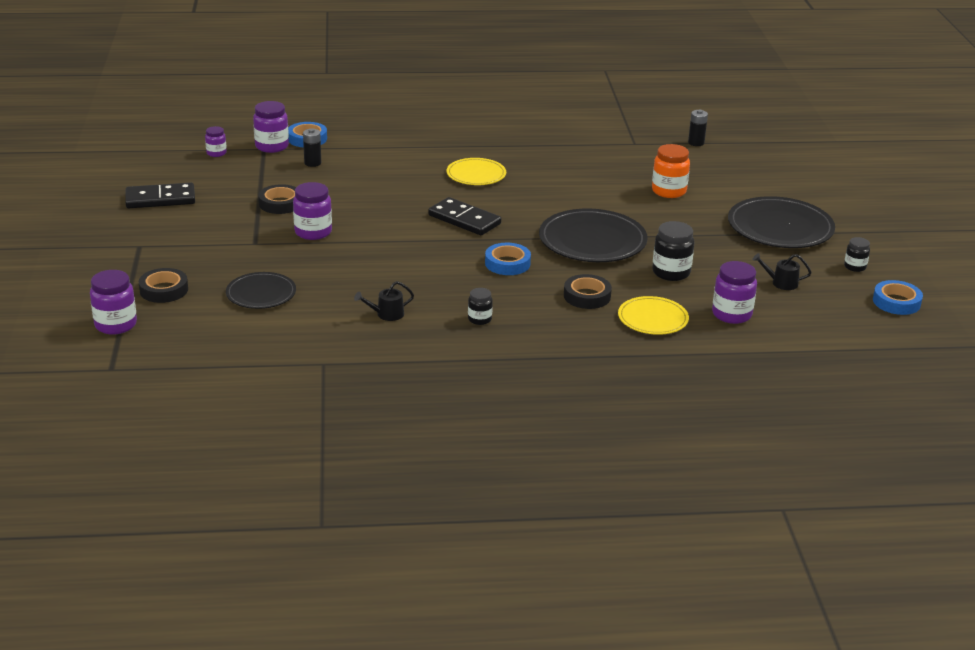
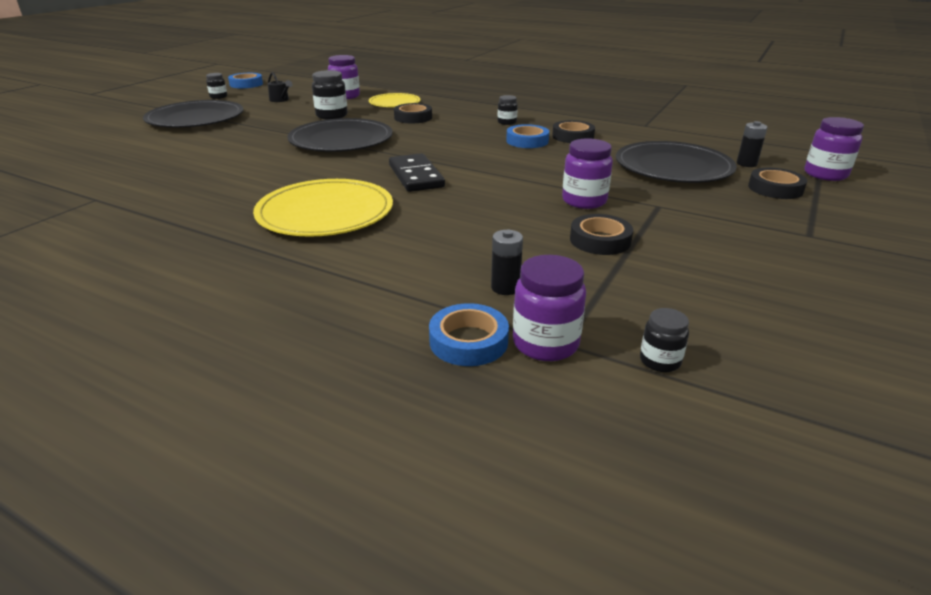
camera: 145 degrees left, 0 degrees up
black domino [125,183,195,208] -> none
purple jar [205,126,227,157] -> black jar [640,308,689,372]
black plate [226,272,296,309] -> black plate [616,141,737,183], size x1.67
black watering can [354,281,414,321] -> black tape [552,120,595,143]
yellow plate [447,158,506,185] -> yellow plate [253,179,393,237], size x1.67
blue tape [485,243,531,275] -> blue tape moved to [506,124,549,148]
orange jar [652,144,690,198] -> none
black battery [688,110,708,146] -> black battery moved to [737,121,767,167]

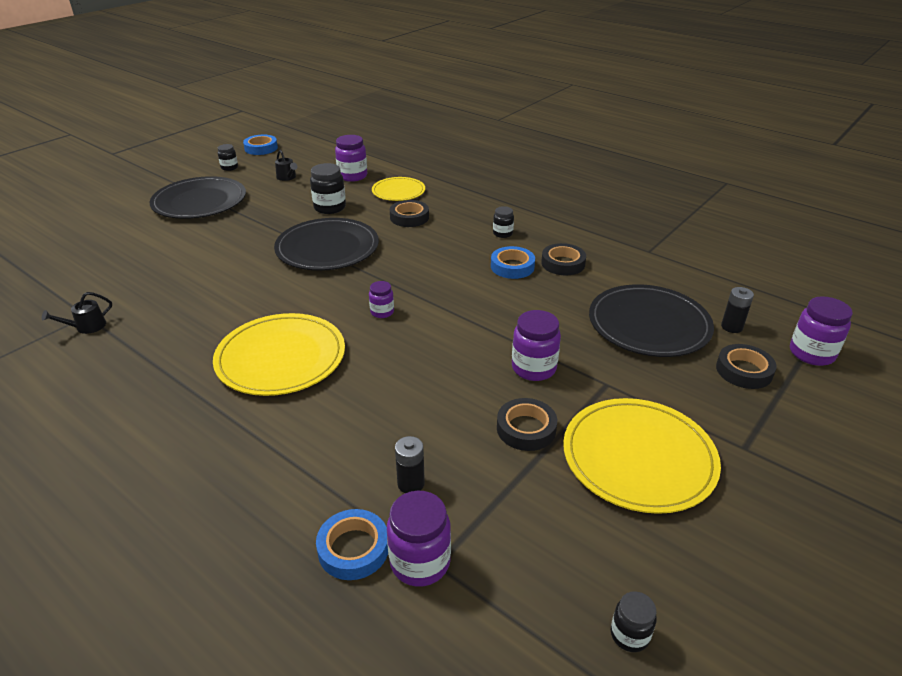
camera: 10 degrees right, 5 degrees up
black domino [389,153,445,192] -> purple jar [369,281,394,318]
black jar [640,308,689,372] -> black jar moved to [611,591,657,652]
none -> black watering can [42,292,112,334]
none -> yellow plate [563,398,721,514]

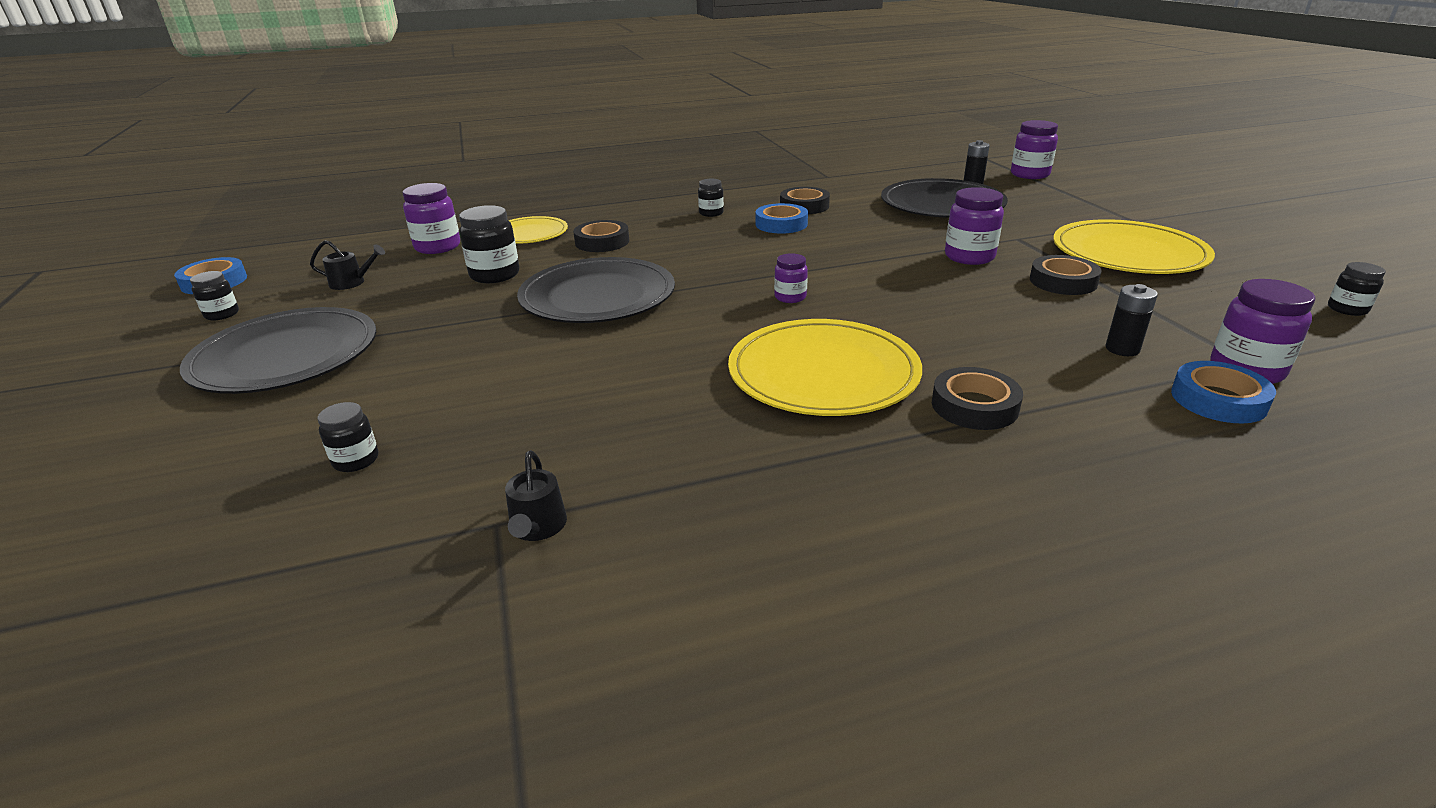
camera: 55 degrees left, 5 degrees down
black tape [716,344,777,389] -> black tape moved to [932,367,1023,430]
none -> black jar [318,402,378,472]

